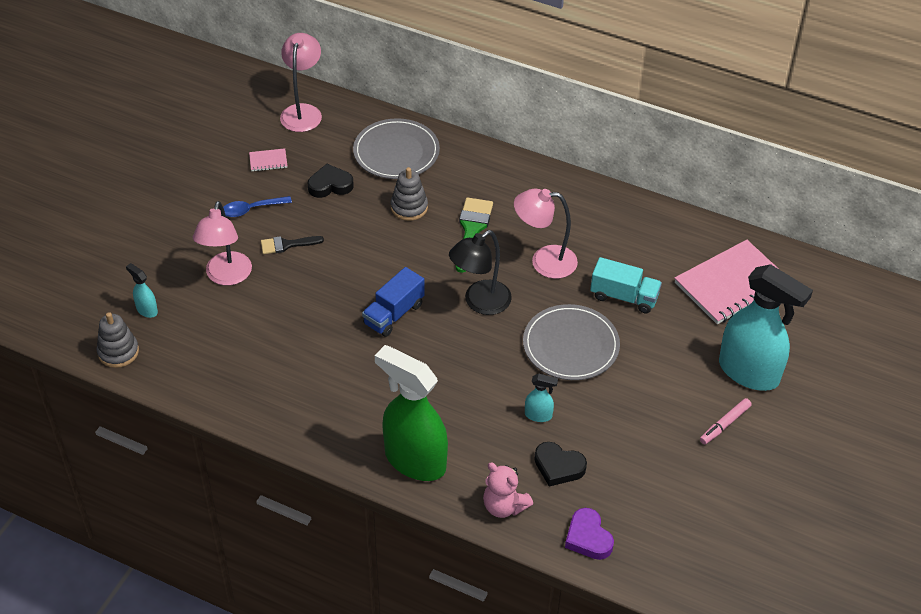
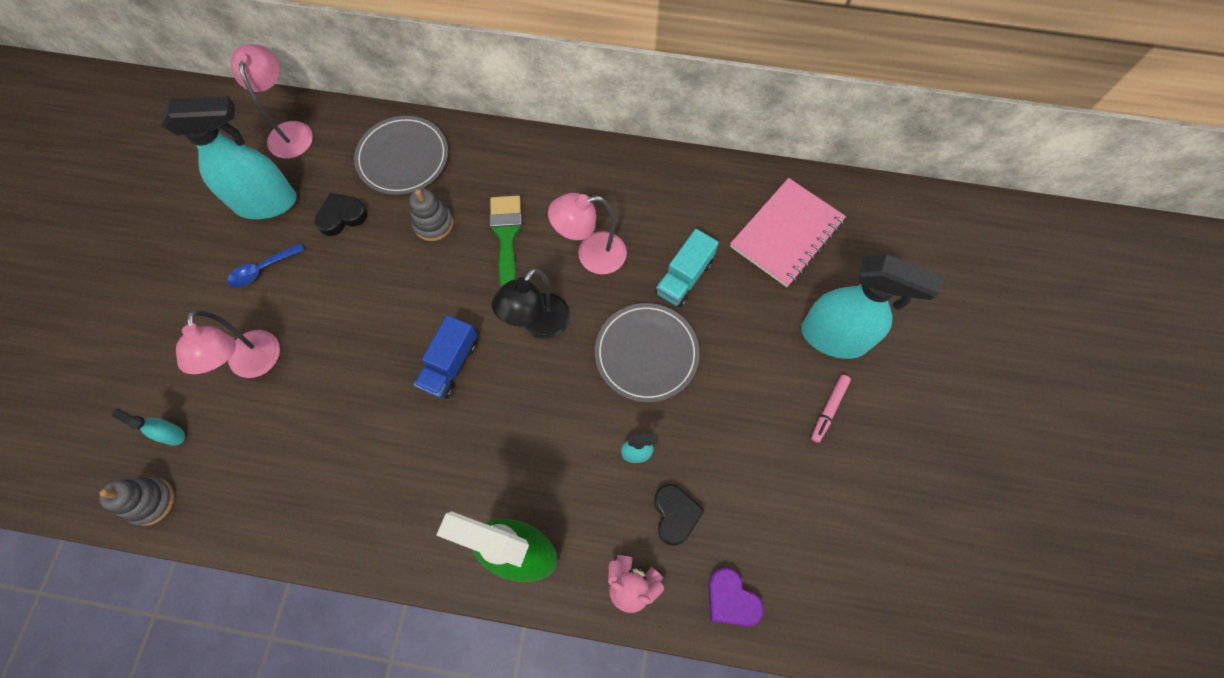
camera: 15 degrees left, 20 degrees up
pink notebook [249,148,287,172] -> turquoise spray bottle [162,96,297,219]
black brush [261,236,324,254] -> none
black heart [535,442,587,487] -> black heart turned 105 degrees counterclockwise [654,484,705,546]
turquoise truck [590,257,662,313] -> turquoise truck turned 120 degrees clockwise [655,229,719,307]

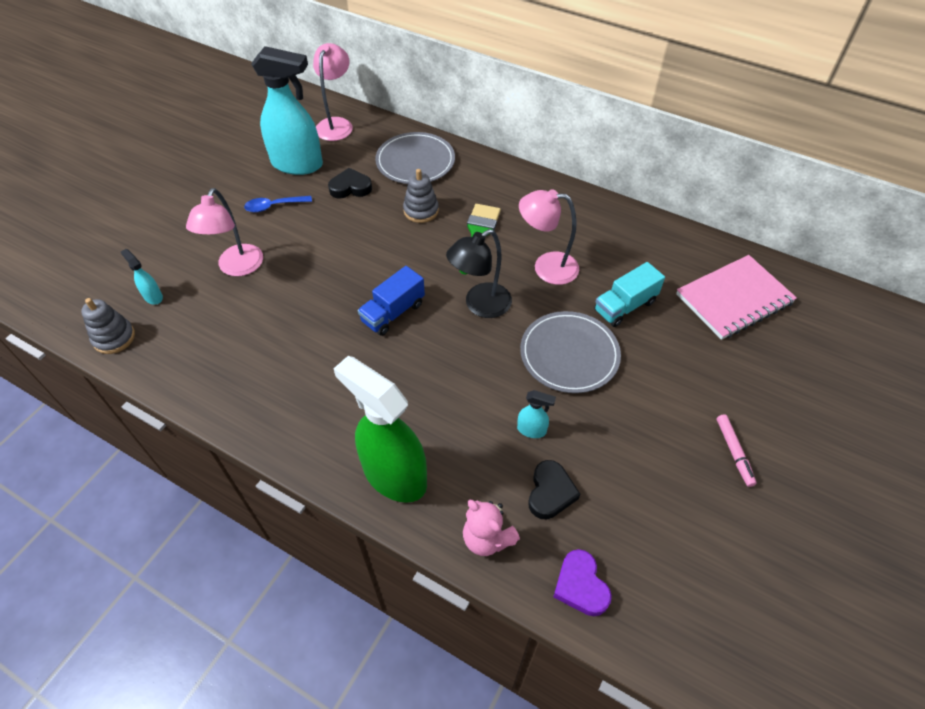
camera: 20 degrees right, 15 degrees down
turquoise spray bottle [801,254,943,359] -> none
pink marker [811,375,851,443] -> pink marker turned 60 degrees counterclockwise [717,414,757,487]

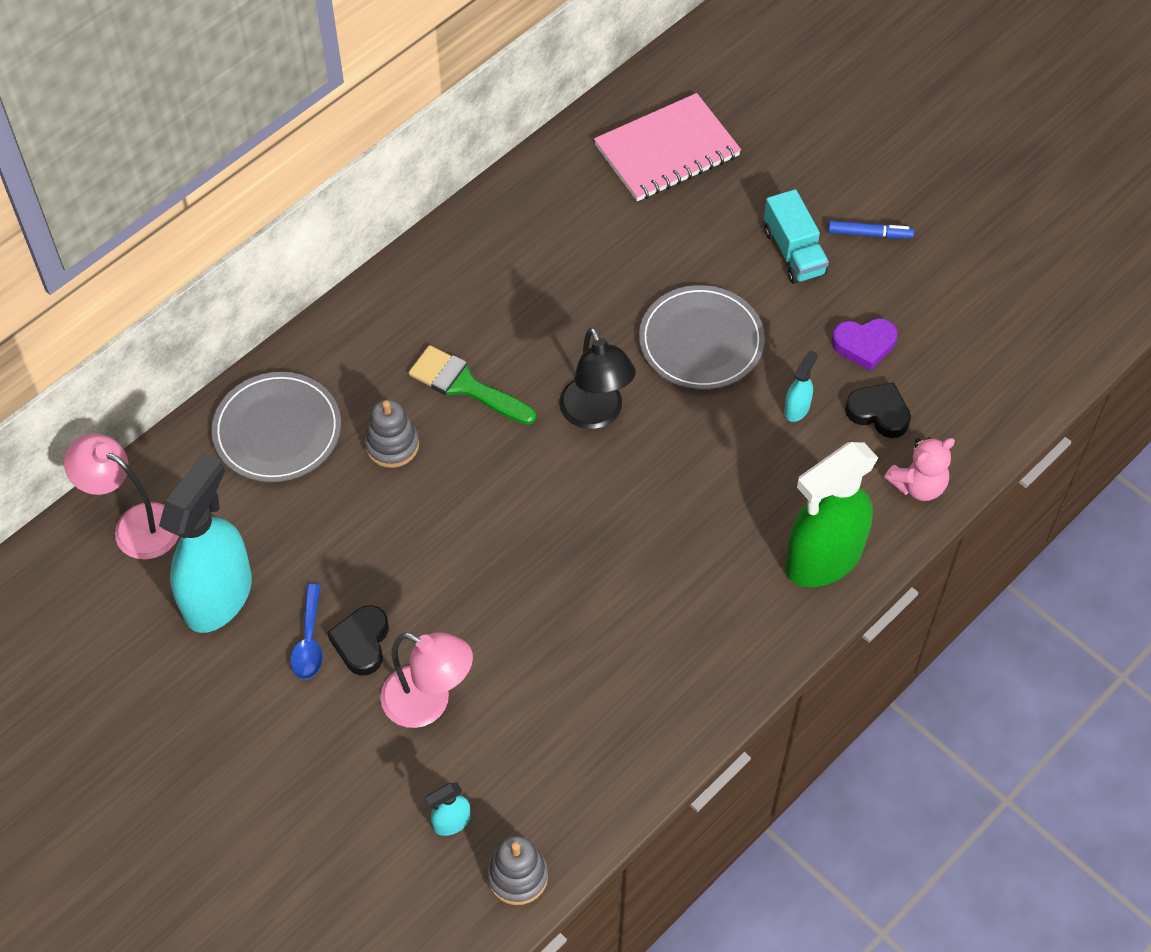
camera: 75 degrees left, 5 degrees up
black heart [328,168,372,199] -> black heart moved to [327,605,389,676]
blue truck [358,266,425,336] -> none
pink lamp [519,189,579,285] -> none
purple heart [553,549,612,616] -> purple heart moved to [832,318,898,371]
turquoise truck [594,262,665,327] -> turquoise truck moved to [764,189,829,284]
pink notebook [676,255,797,340] -> pink notebook turned 75 degrees clockwise [594,93,741,201]
pink marker [717,414,757,487] -> blue marker [828,221,914,238]

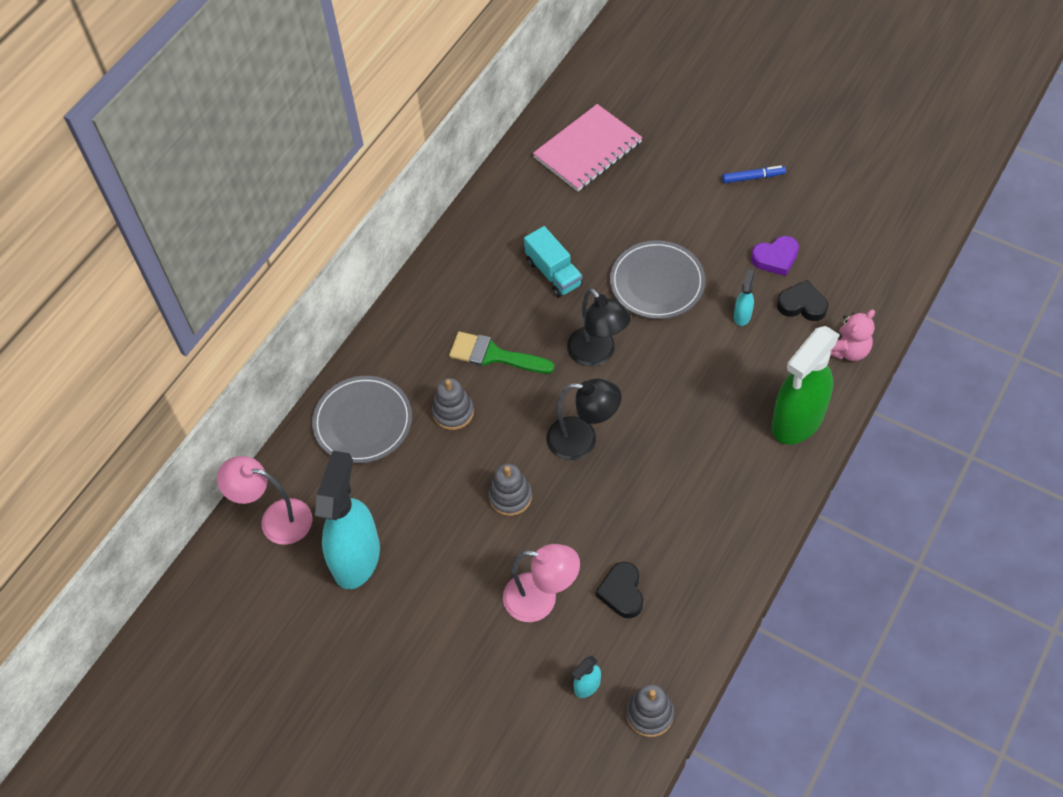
camera: 10 degrees left, 0 degrees up
blue spoon [290,584,323,679] -> none
black heart [327,605,389,676] -> black heart moved to [596,562,643,618]
turquoise truck [764,189,829,284] -> turquoise truck moved to [524,226,582,298]
none -> grey stacking toy [488,464,532,516]
none -> black lamp [546,378,621,460]

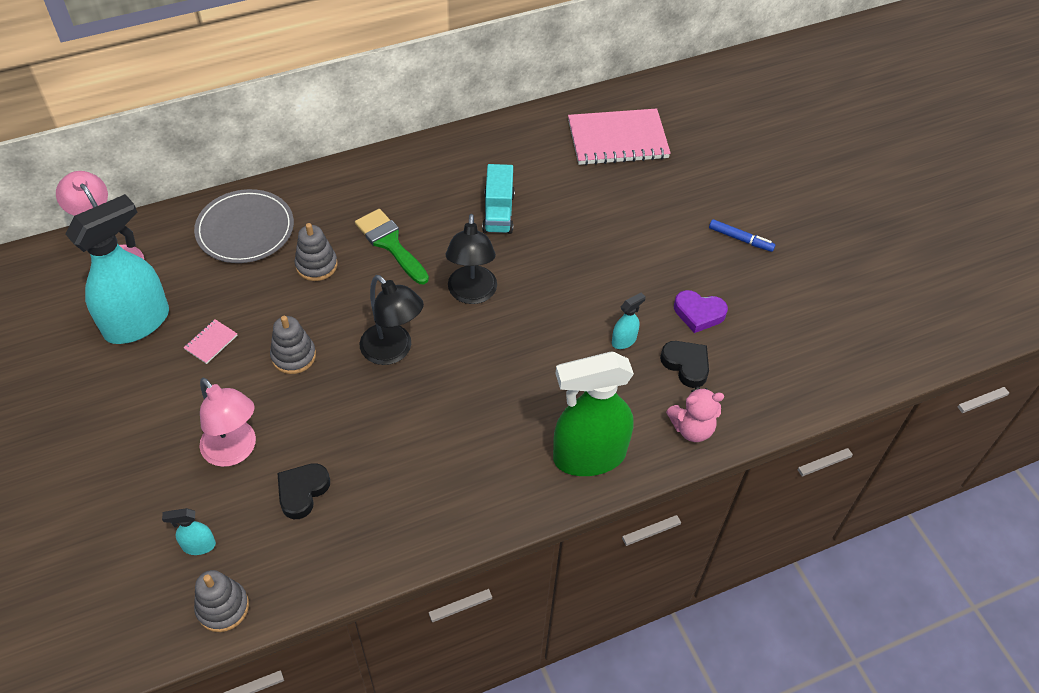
camera: 30 degrees right, 5 degrees down
grey plate [610,240,705,319] -> none
none -> pink notebook [184,319,237,364]

